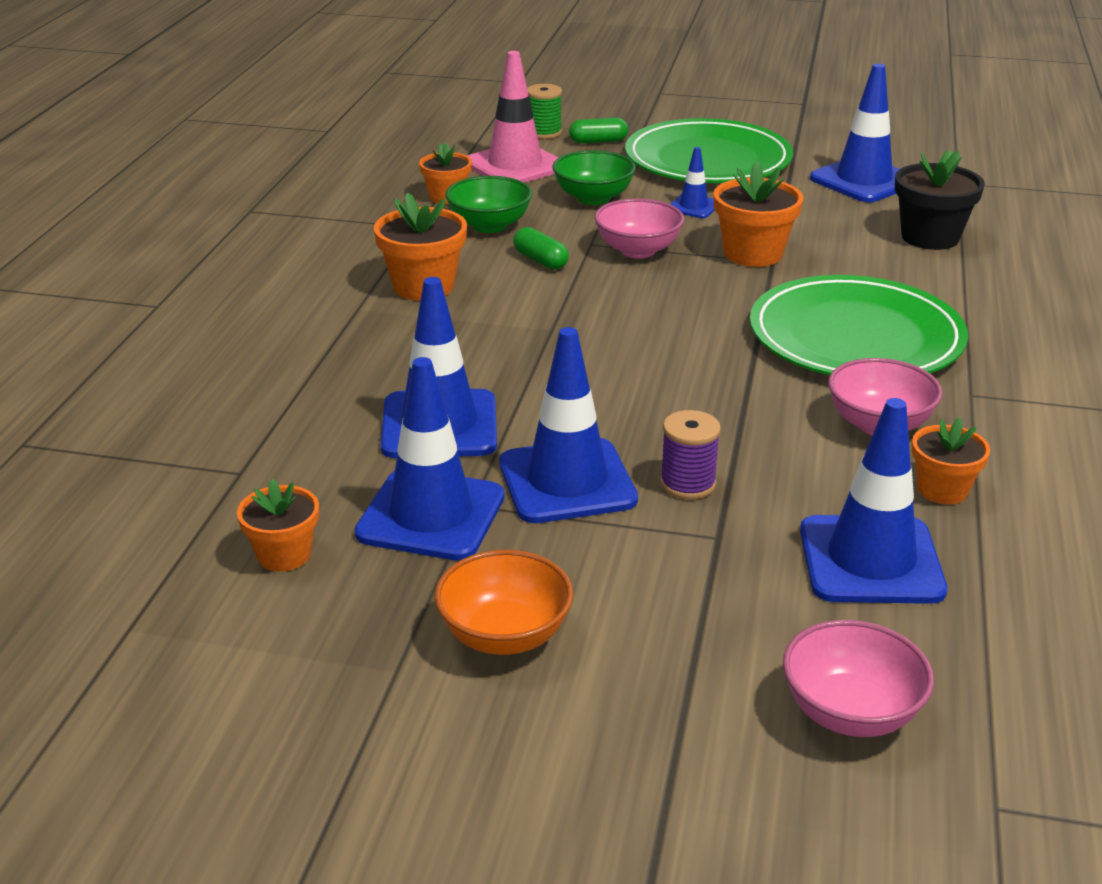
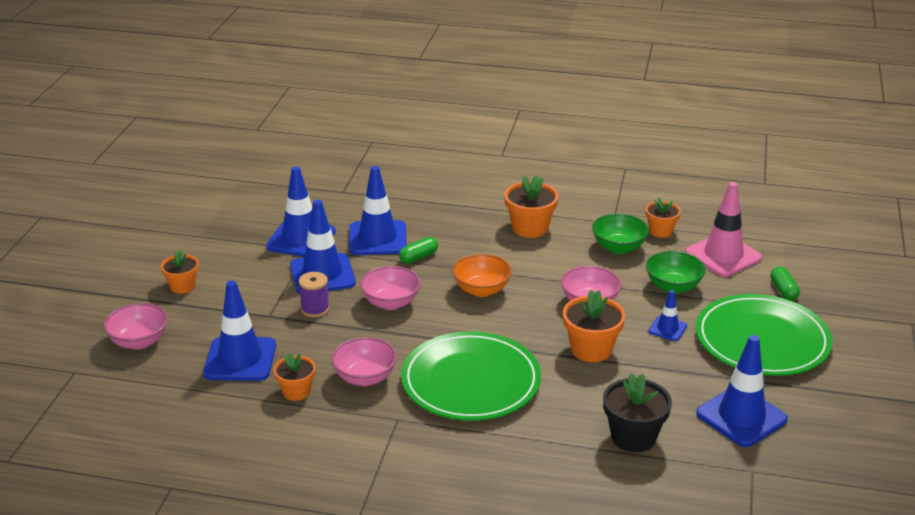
camera: 90 degrees right, 0 degrees up
orange flower pot [237,479,319,571] -> orange flower pot moved to [161,250,199,294]
orange bowl [434,550,573,655] -> orange bowl moved to [452,254,512,297]
green capsule [513,227,569,270] -> green capsule moved to [399,237,438,264]
green spool [527,84,562,139] -> none
none -> pink bowl [360,266,420,310]

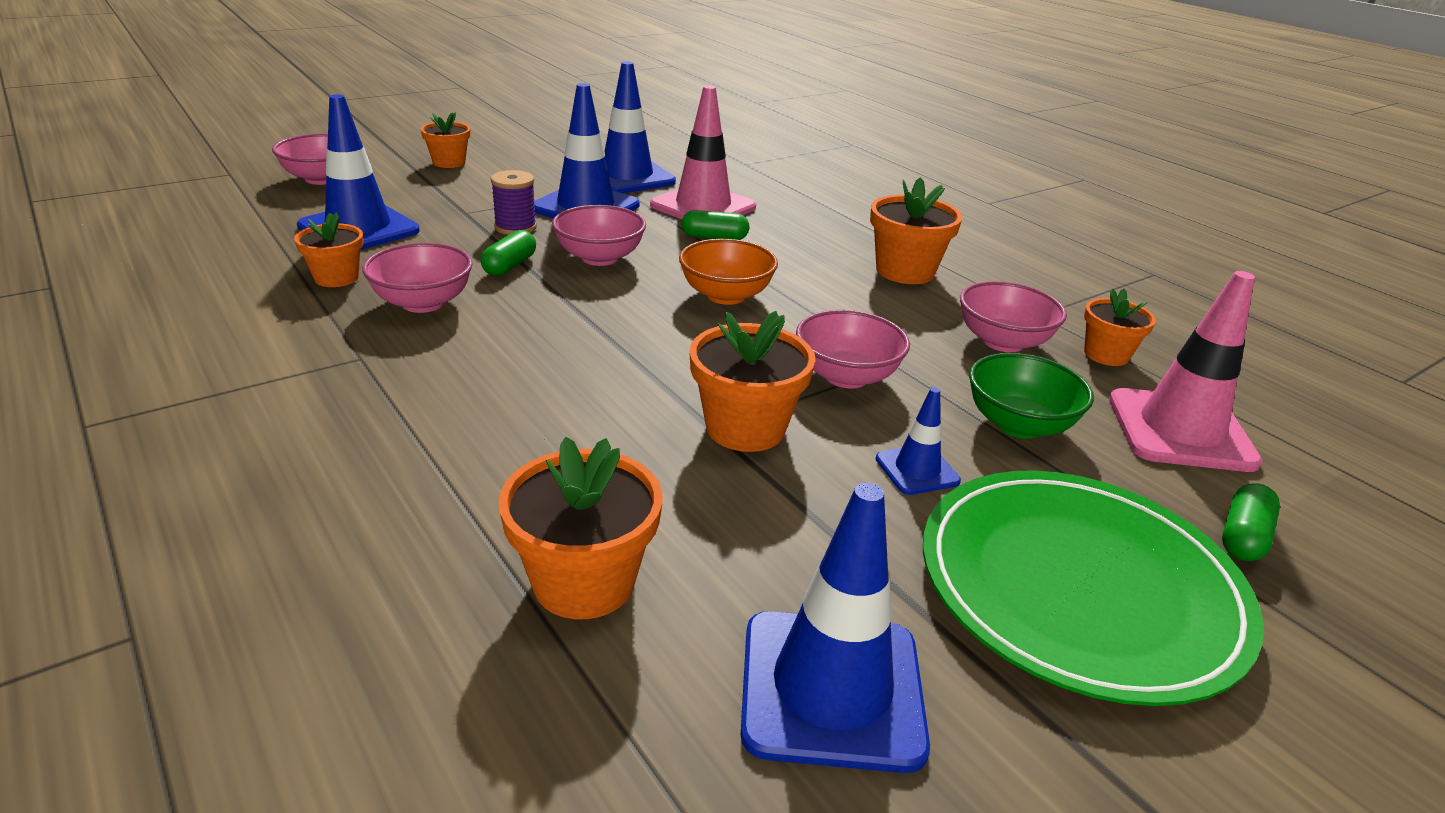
camera: 40 degrees right, 0 degrees up
blue traffic cone [349,166,407,255] -> pink traffic cone [650,85,756,219]
green plate [401,331,541,421] -> none
green bowl [592,213,649,254] -> pink bowl [960,281,1067,352]
black flower pot [603,373,672,452] -> orange flower pot [498,437,662,619]
none -> green capsule [480,230,536,276]

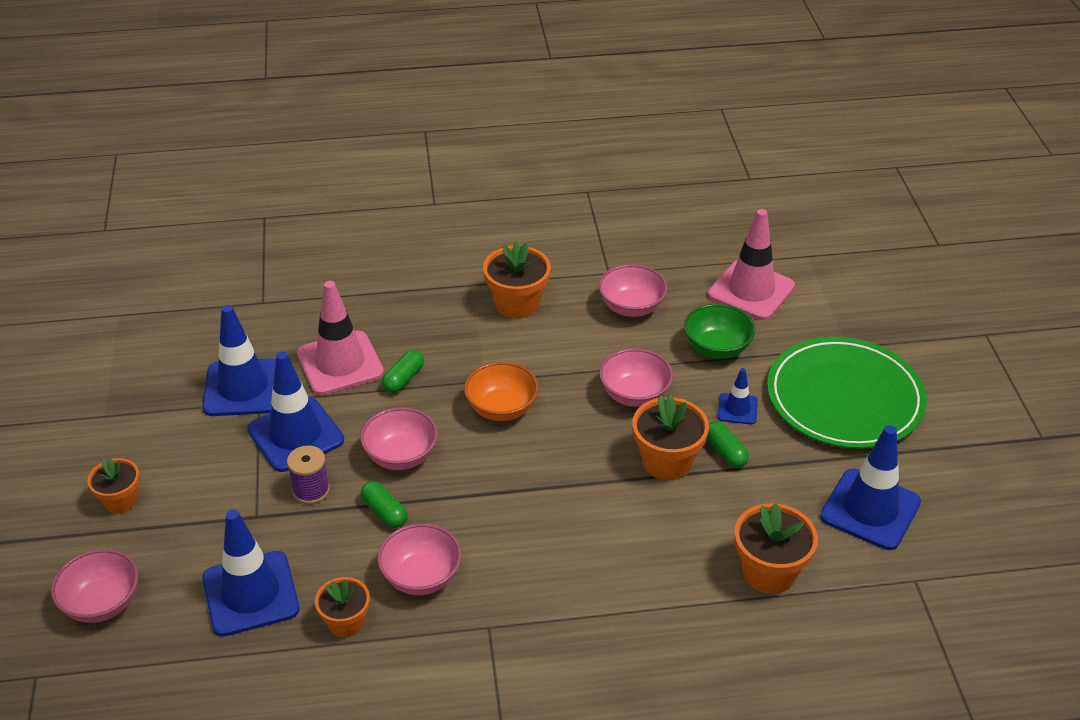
camera: 60 degrees left, 10 degrees up
orange flower pot [1084,289,1156,366] -> none
green capsule [1222,483,1280,561] -> green capsule moved to [707,421,749,468]

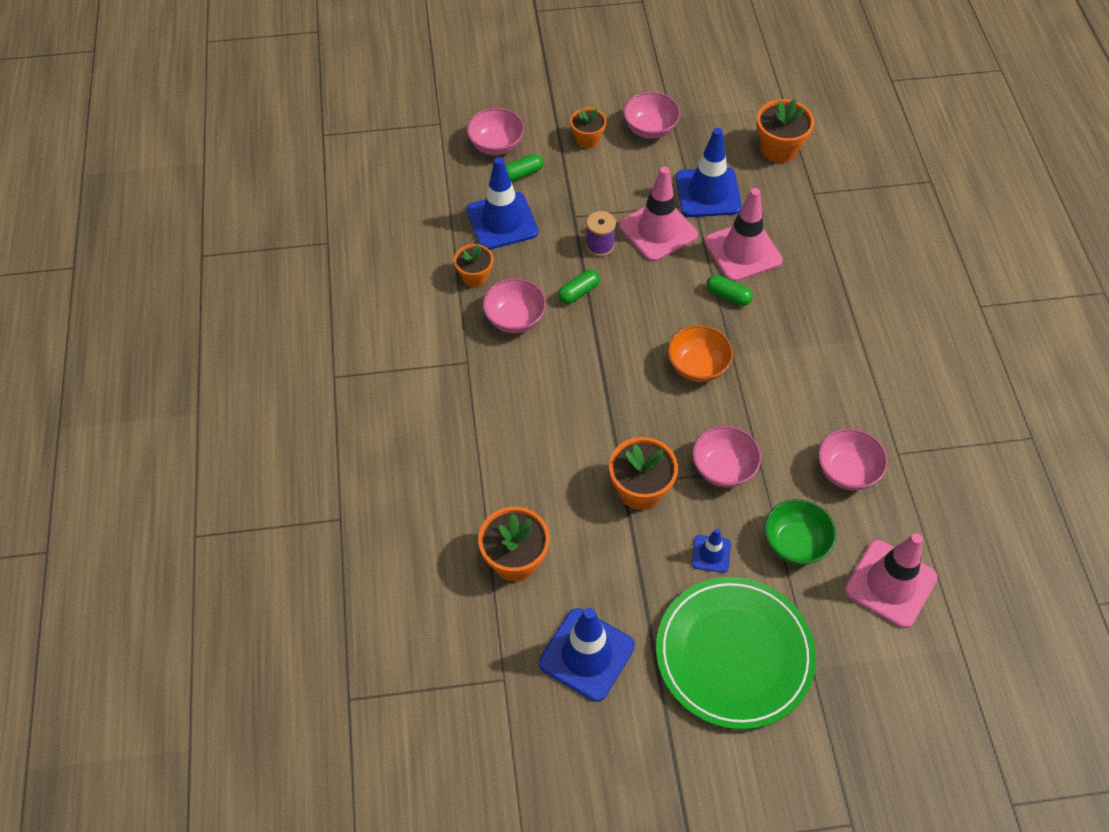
camera: 90 degrees right, 15 degrees up
blue traffic cone [247,351,344,472] -> pink traffic cone [619,167,698,262]
pink bowl [360,407,438,470] -> pink bowl moved to [623,92,681,139]
orange flower pot [483,241,551,319] -> orange flower pot moved to [756,99,814,163]
green capsule [707,421,749,468] -> green capsule moved to [505,154,543,182]

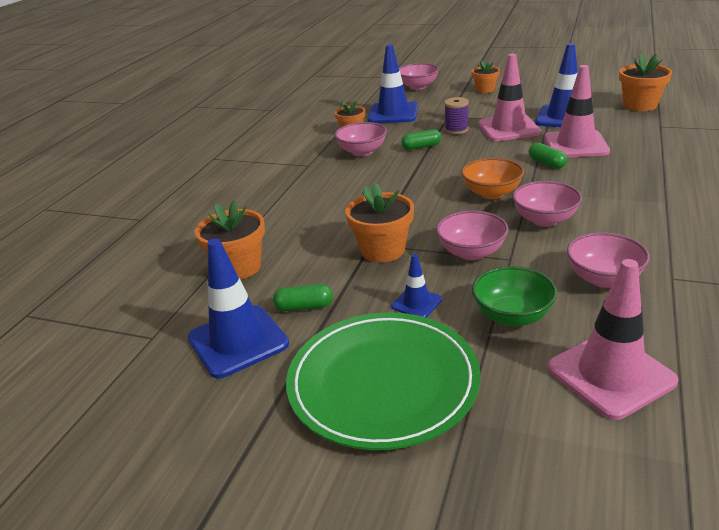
camera: 30 degrees right, 25 degrees down
green capsule [505,154,543,182] -> green capsule moved to [273,284,333,311]
pink bowl [623,92,681,139] -> pink bowl moved to [513,181,582,227]

